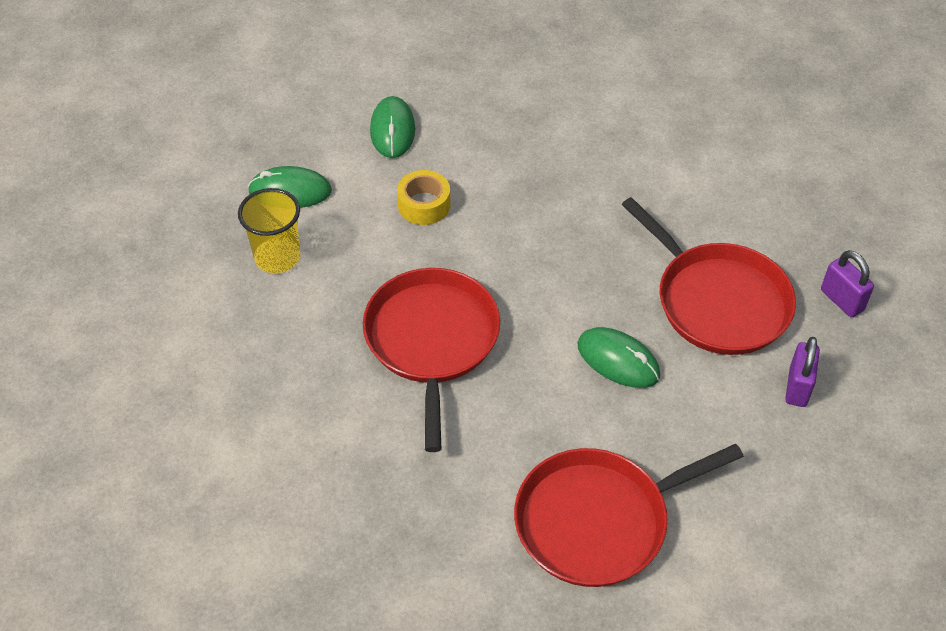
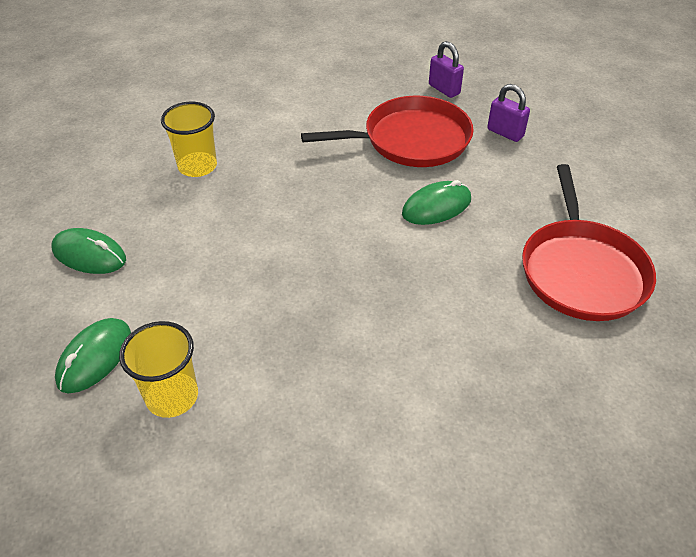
camera: 65 degrees left, 5 degrees down
red pan [363,268,500,452] -> none
yellow tape [397,170,450,225] -> none
purple padlock [821,250,874,318] -> purple padlock turned 60 degrees clockwise [429,41,464,98]
none -> yellow cup [161,102,217,177]

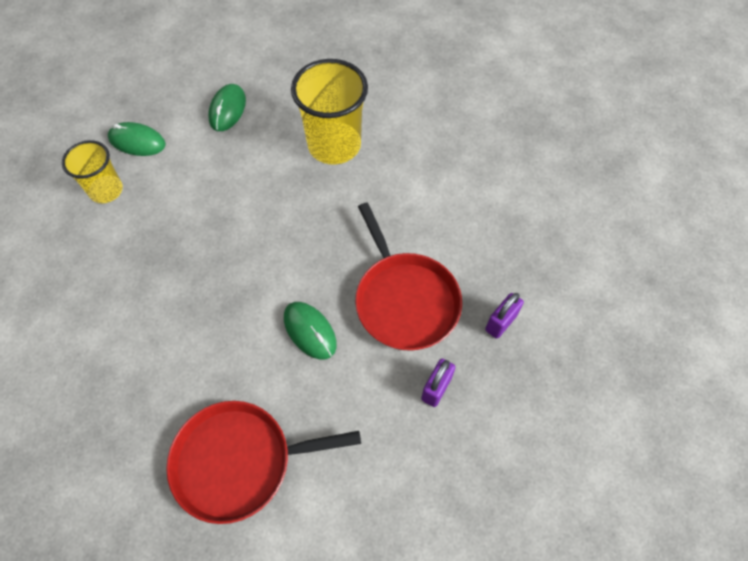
camera: 80 degrees right, 15 degrees up
yellow cup [161,102,217,177] -> yellow cup [291,59,368,165], size x1.64

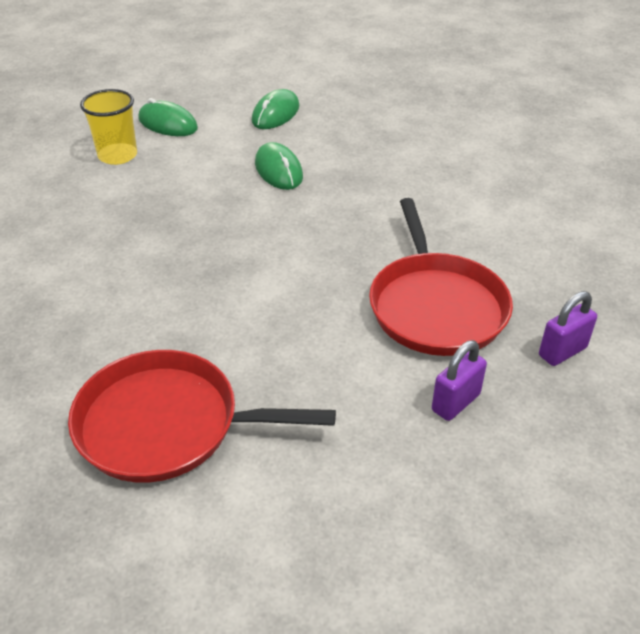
camera: 15 degrees right, 20 degrees down
green mouse [284,302,337,360] -> green mouse moved to [255,142,303,190]
yellow cup [291,59,368,165] -> none

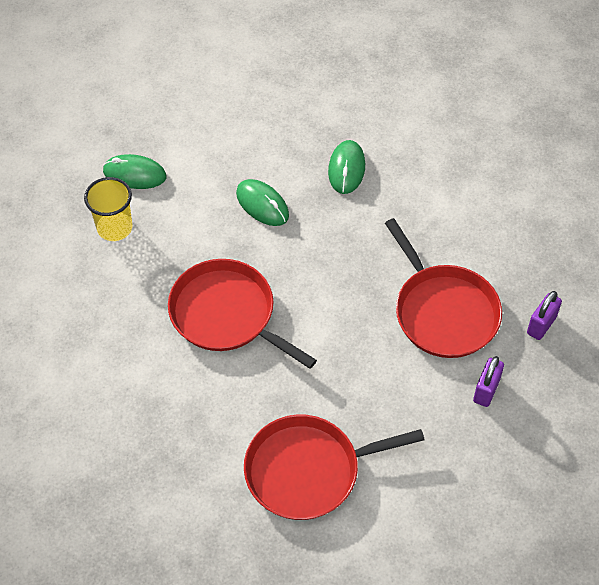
camera: 20 degrees left, 15 degrees up
green mouse [252,89,299,129] -> green mouse moved to [328,140,365,194]
none -> red pan [168,259,317,369]

